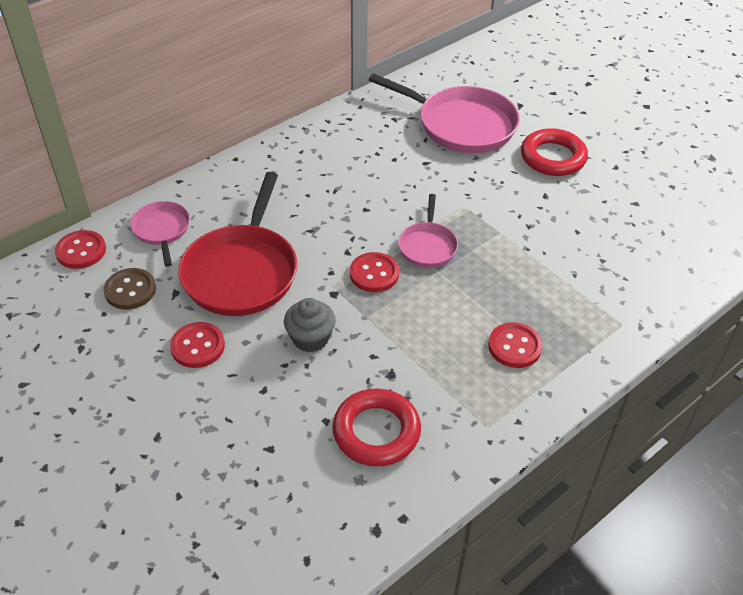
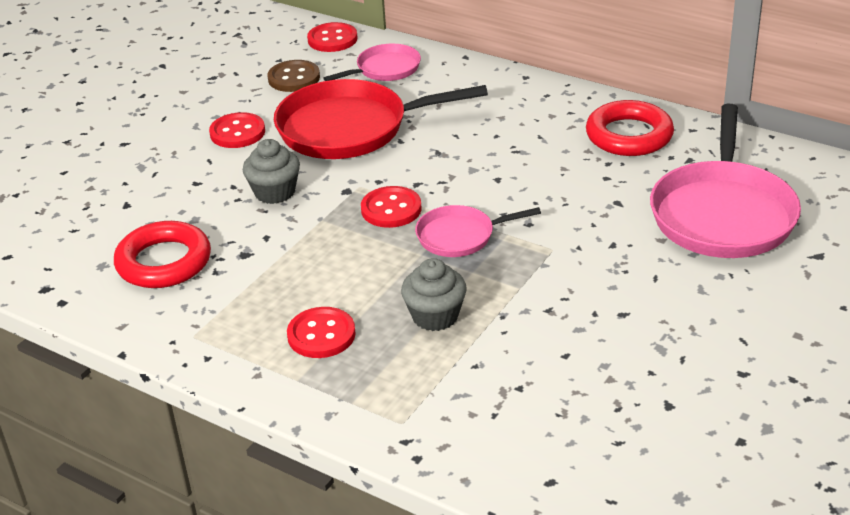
camera: 75 degrees right, 10 degrees down
red ring [521,128,588,176] -> red ring moved to [586,100,674,156]
none -> grey cupcake [401,258,467,331]

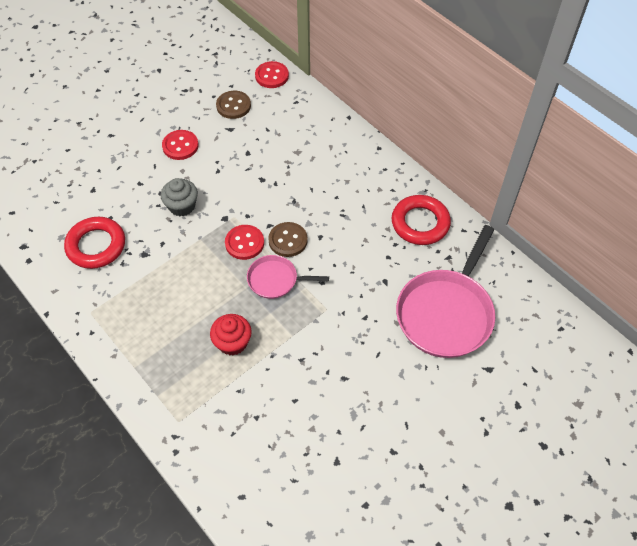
camera: 15 degrees right, 20 degrees up
red pan [274,79,488,159] -> none
red button [287,307,356,358] -> none
pink pan [324,44,421,81] -> none
grey cupcake [401,258,467,331] -> red cupcake [210,314,252,356]
none -> brown button [268,222,308,257]

